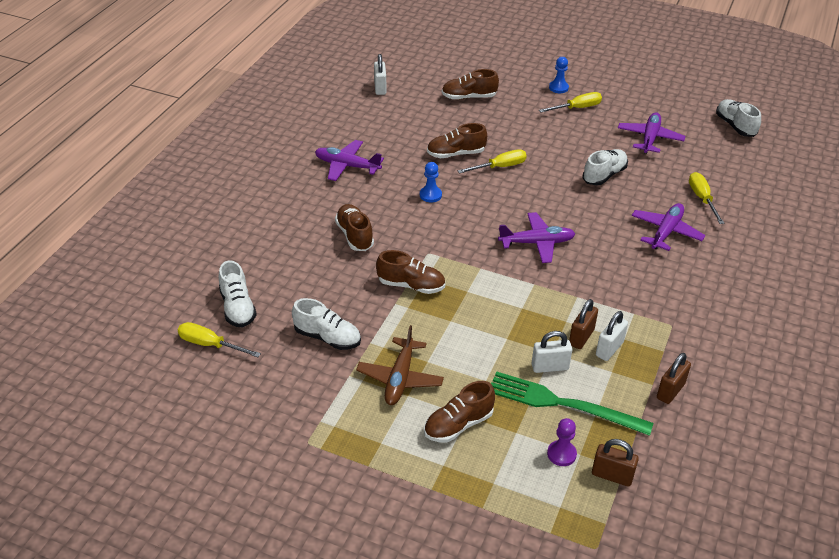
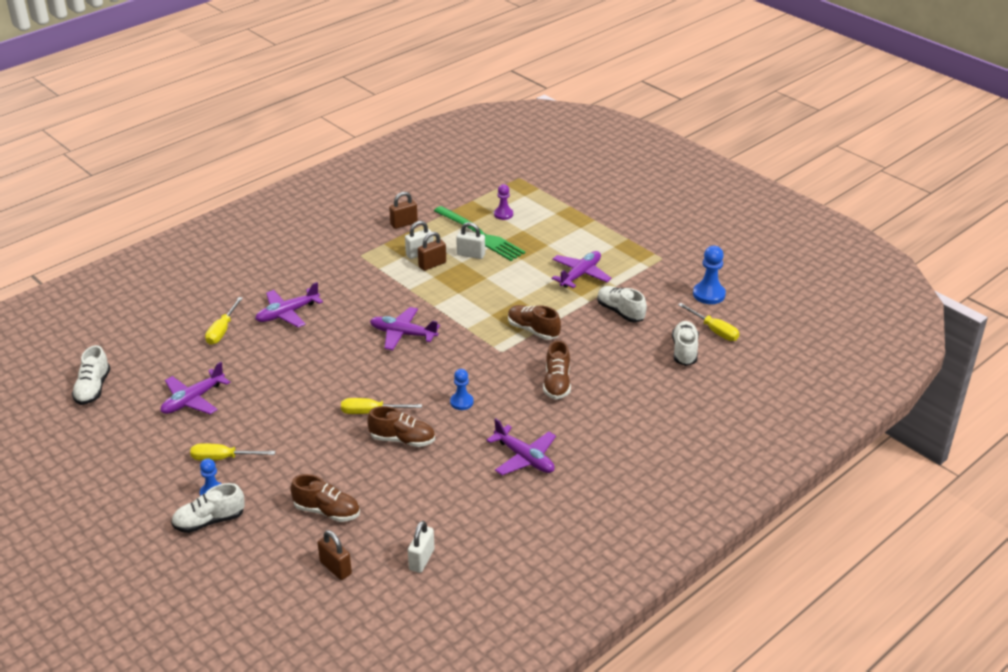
camera: 155 degrees left, 5 degrees down
brown plane [356,325,444,405] -> purple plane [552,251,612,288]
brown shoe [424,381,495,442] -> none
white shoe [583,149,628,186] -> white shoe moved to [171,483,245,533]
brown padlock [592,439,639,487] -> brown padlock moved to [318,530,352,580]
none -> blue pawn [693,246,726,304]

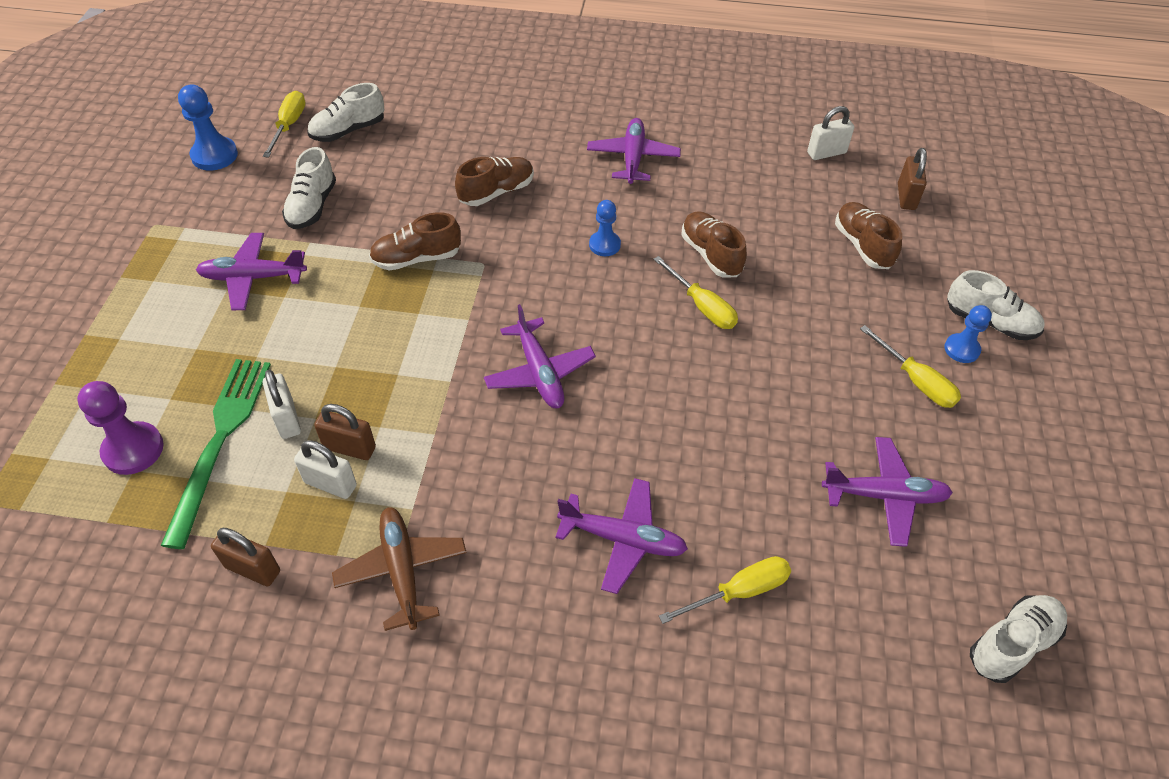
camera: 130 degrees left, 15 degrees up
purple pawn [494,184,513,220] -> purple pawn [77,381,164,475], size x1.53
brown shoe [508,305,561,340] -> brown shoe turned 75 degrees clockwise [369,212,461,271]
none -> brown plane [332,507,467,631]

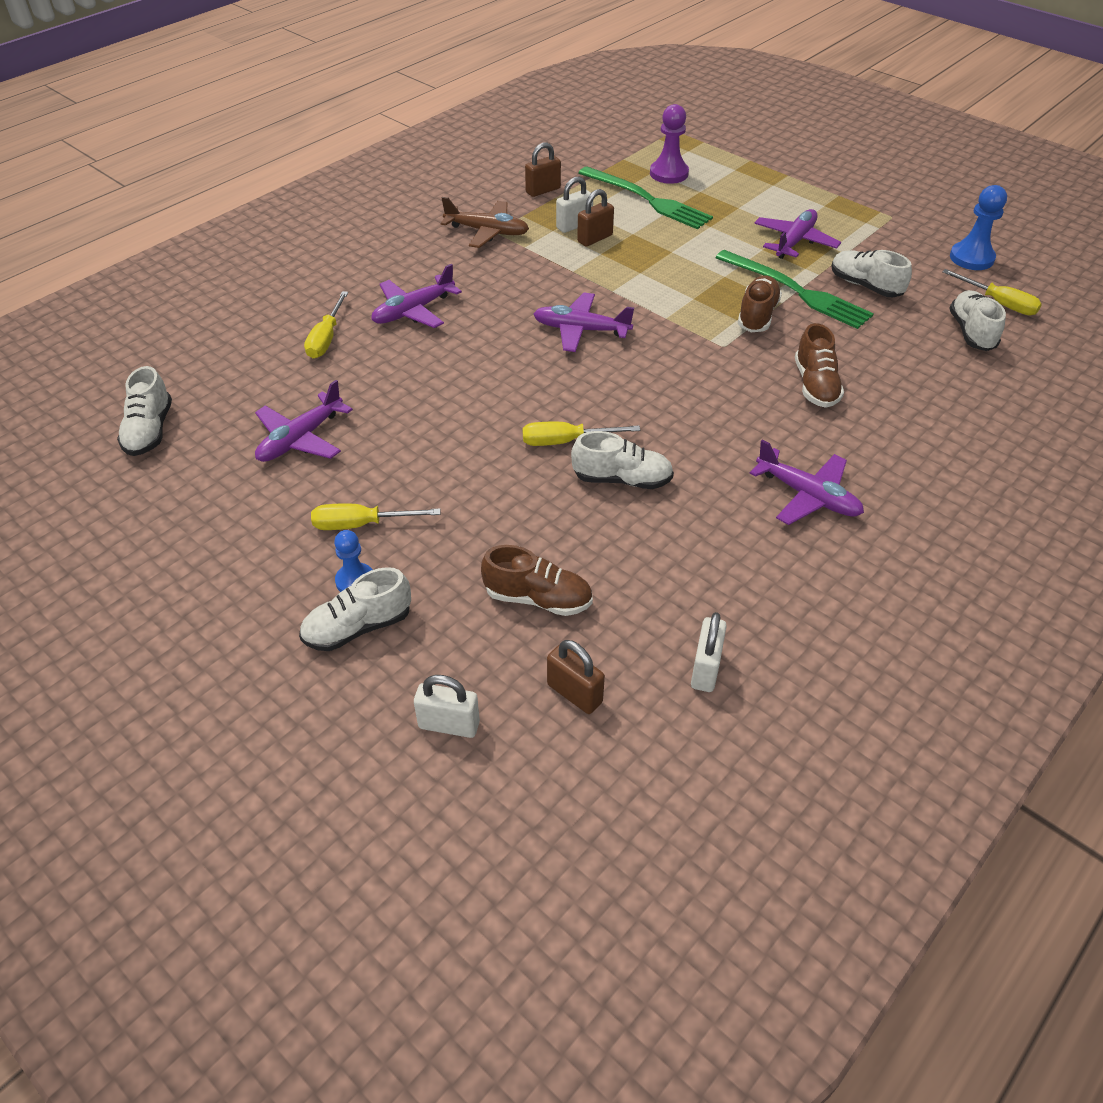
camera: 125 degrees right, 5 degrees down
white padlock [263,370,301,439] -> white padlock moved to [414,675,480,738]
blue pawn [589,200,621,256] -> none
brown shoe [681,211,747,277] -> white shoe [571,431,674,489]
none -> green fork [715,250,874,329]

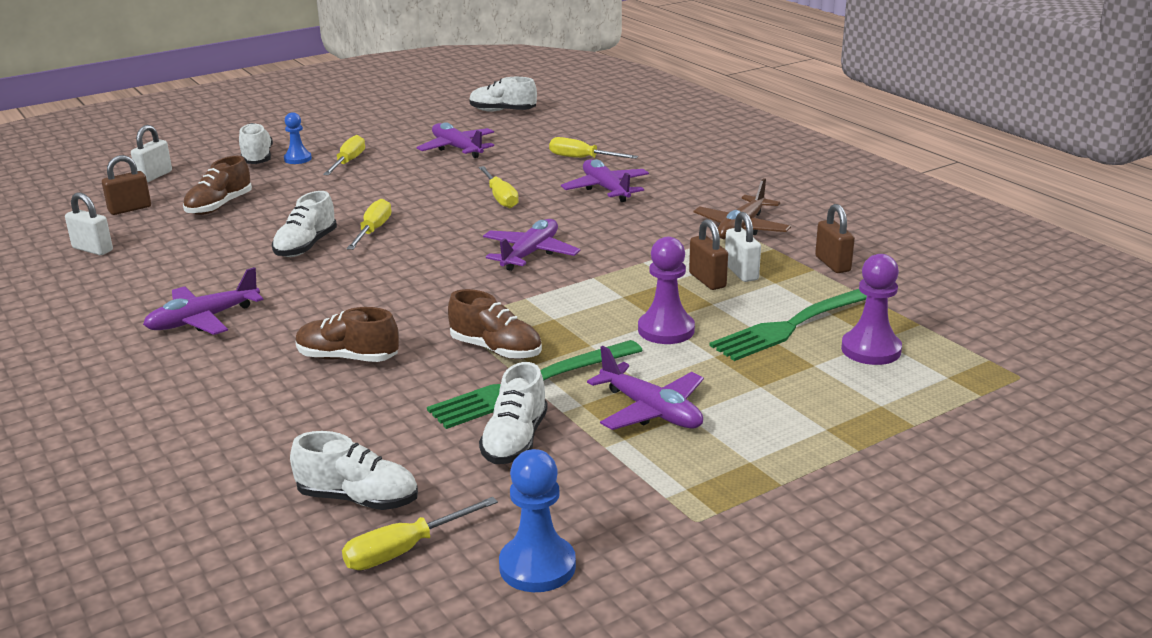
camera: 105 degrees right, 20 degrees down
white shoe [832,250,912,297] -> white shoe turned 135 degrees clockwise [479,362,548,464]
none -> yellow screwdriver [479,166,519,208]
none -> purple pawn [638,237,695,344]

